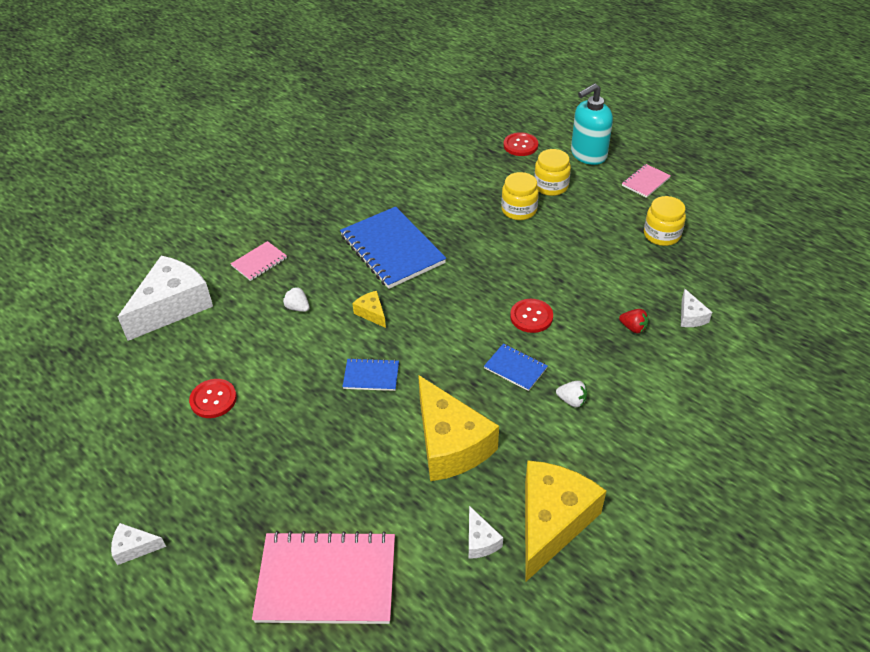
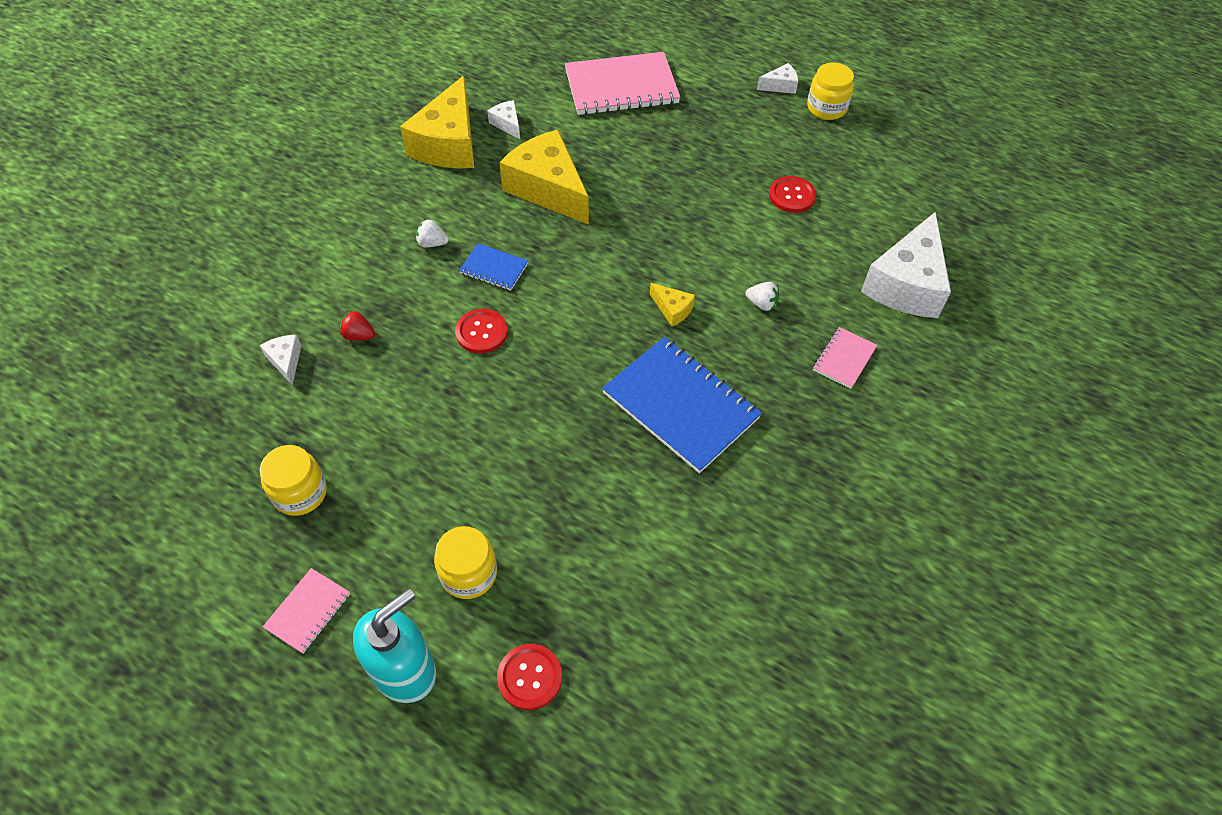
camera: 165 degrees right, 10 degrees up
blue notebook [342,358,399,391] -> none
yellow jar [501,172,539,220] -> yellow jar moved to [807,62,854,120]

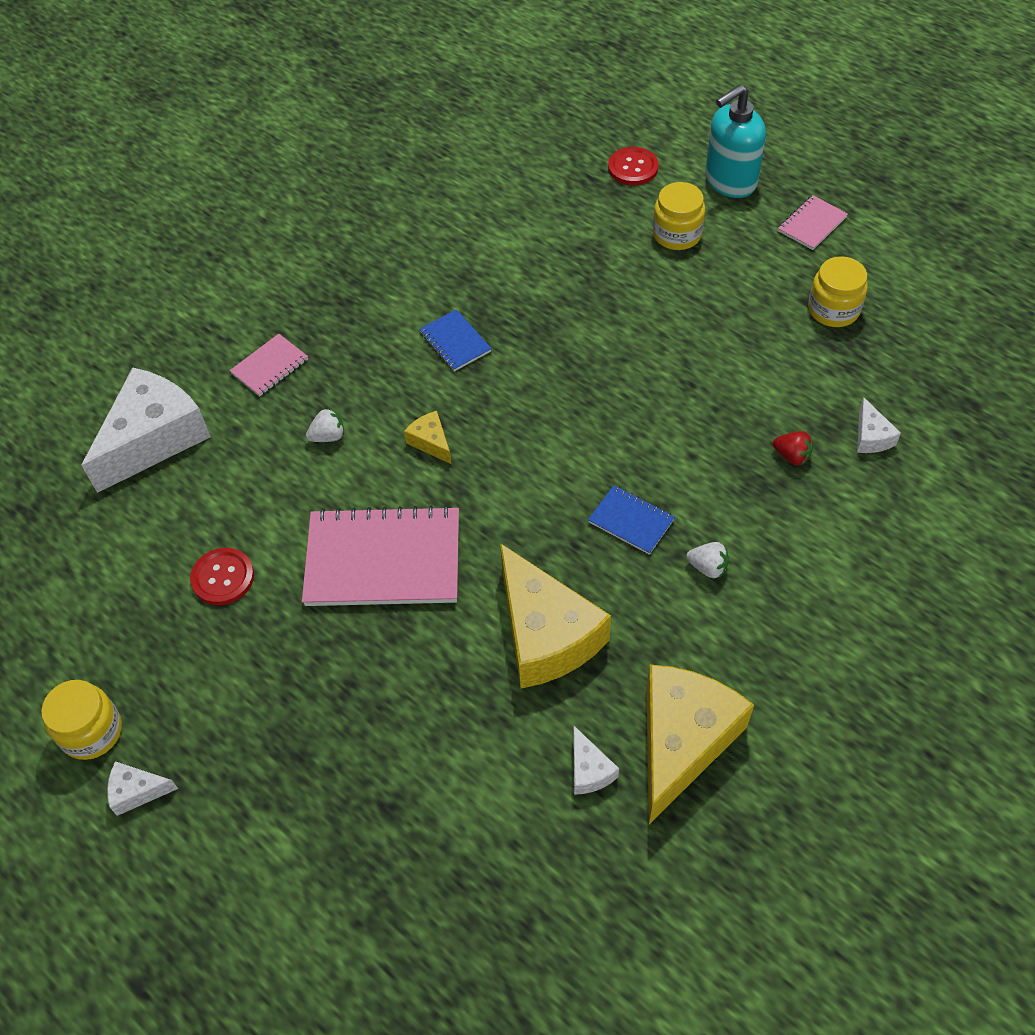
camera: 165 degrees left, 0 degrees up
red button [455,309,508,354] -> none
pink notebook [565,52,681,115] -> pink notebook moved to [302,505,459,606]
blue notebook [602,337,762,473] -> blue notebook [419,309,492,371], size x0.48
white strawberry [745,282,779,311] -> white strawberry turned 120 degrees clockwise [306,408,344,442]

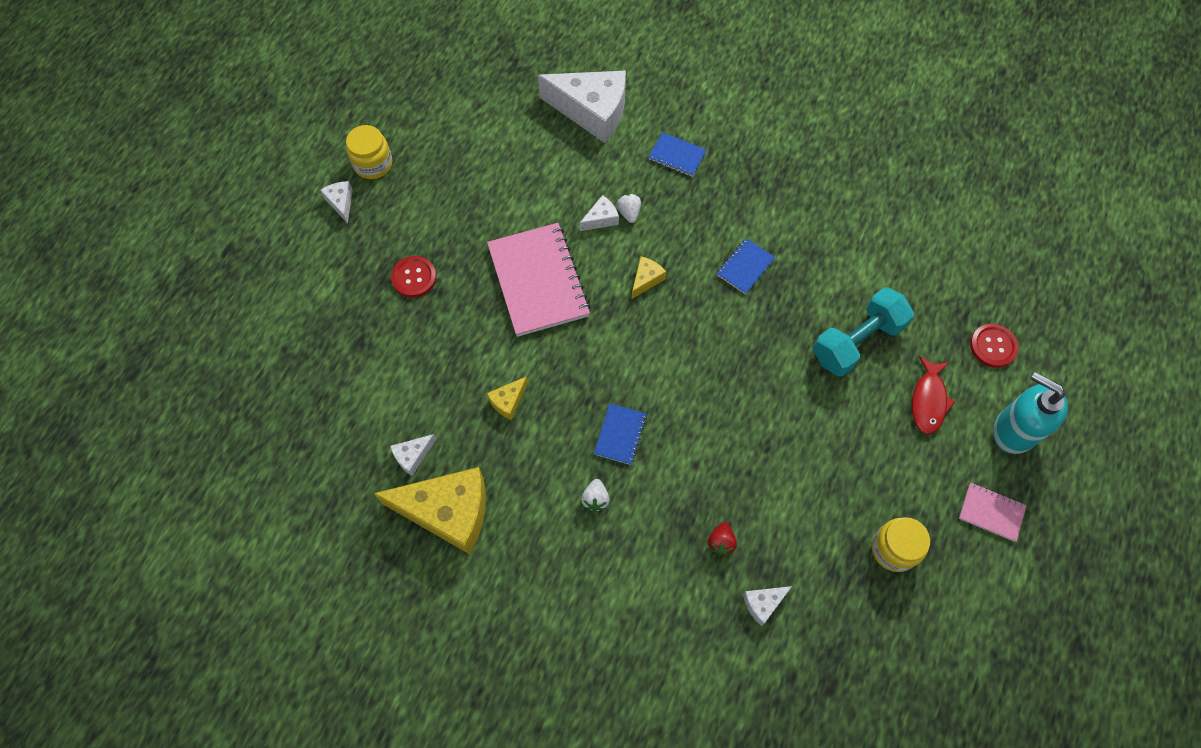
camera: 70 degrees right, 10 degrees up
red button [190,548,254,605] -> red button moved to [391,256,436,298]
pink notebook [229,334,308,397] -> blue notebook [648,132,707,177]
white strawberry [306,408,344,442] -> white strawberry turned 150 degrees counterclockwise [617,194,641,223]
yellow cheese [500,543,611,688] -> yellow cheese [487,376,528,420], size x0.44
yellow jar [653,182,705,250] -> red fish [912,356,955,434]
none -> white cheese [579,195,619,231]
none -> turquoise dumbbell [813,287,914,377]

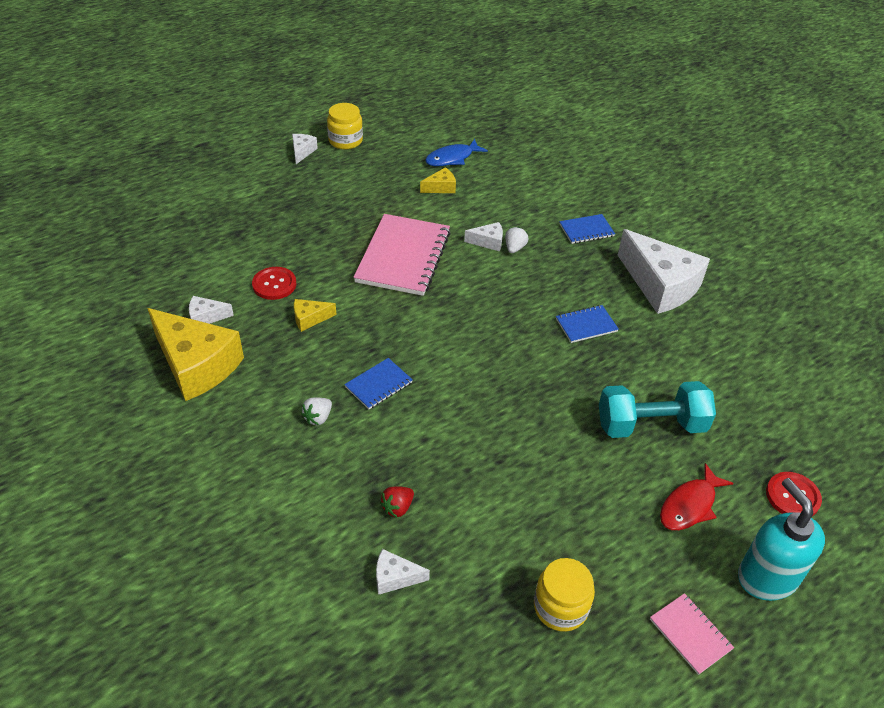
camera: 30 degrees right, 20 degrees down
red button [391,256,436,298] -> red button moved to [252,267,296,300]
white cheese [538,71,626,143] -> white cheese moved to [618,229,710,314]
yellow cheese [632,256,666,299] -> yellow cheese moved to [420,167,456,193]
blue notebook [648,132,707,177] -> blue notebook turned 75 degrees counterclockwise [559,214,615,244]
none -> blue fish [425,139,488,166]

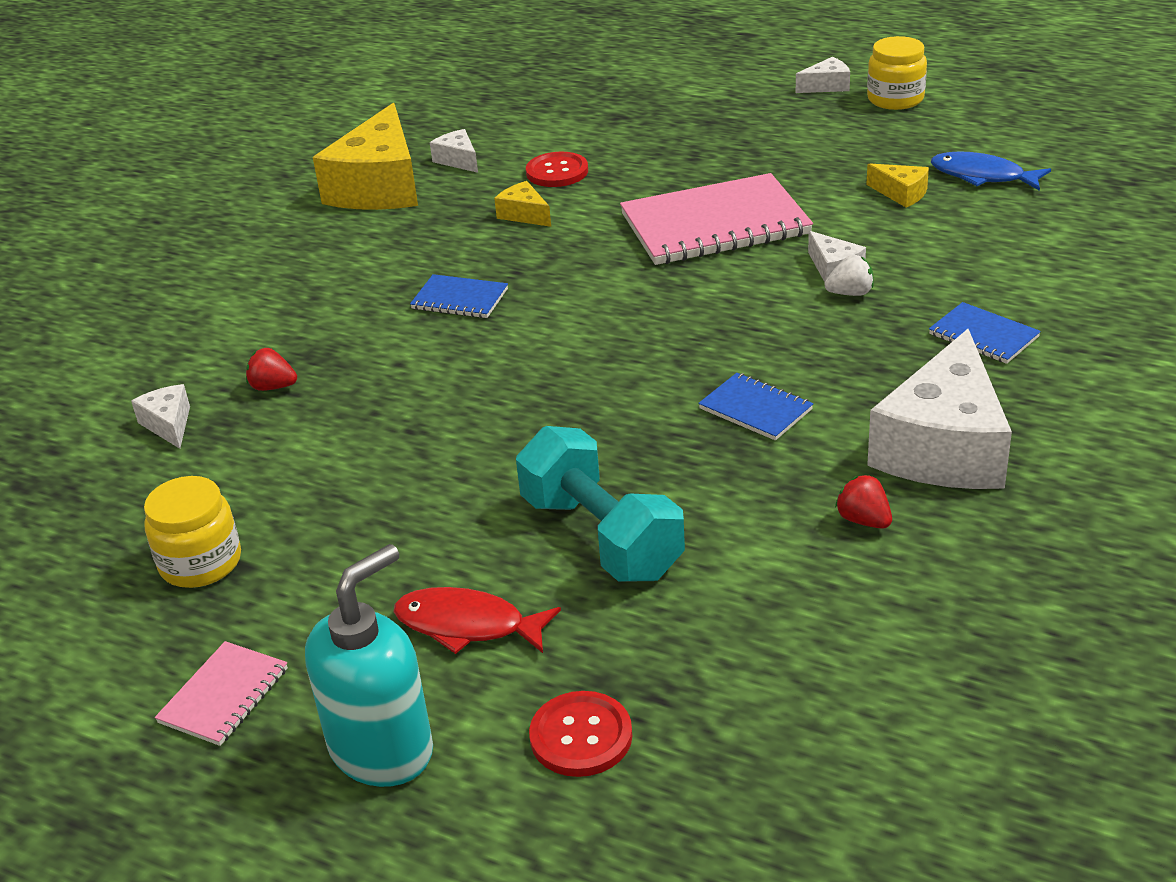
camera: 65 degrees right, 10 degrees down
white strawberry [301,397,332,425] -> none
none -> red strawberry [835,475,892,529]

